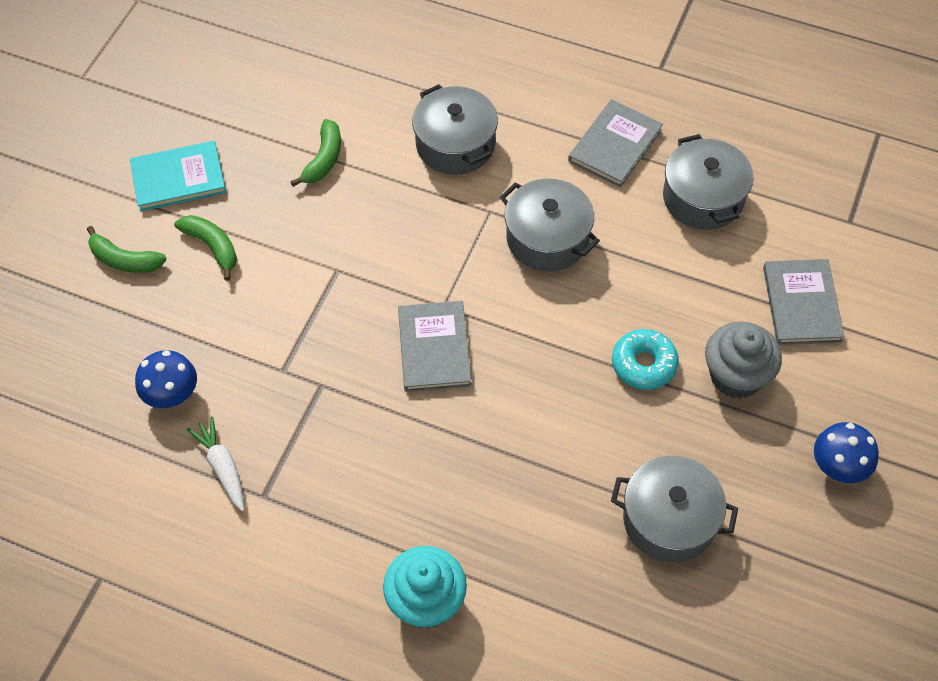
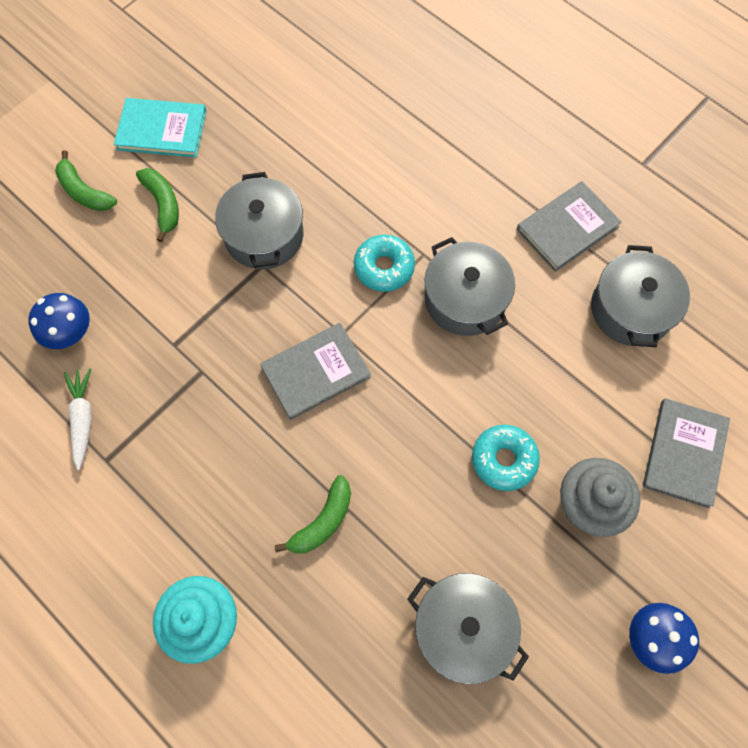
camera: 20 degrees right, 10 degrees up
green banana [291,119,341,187] -> green banana moved to [275,475,351,554]
grey book [398,301,471,392] -> grey book turned 45 degrees clockwise [260,323,371,420]
grey pot [412,84,498,175] -> grey pot moved to [215,172,304,270]
none -> turquoise donut [354,234,415,292]

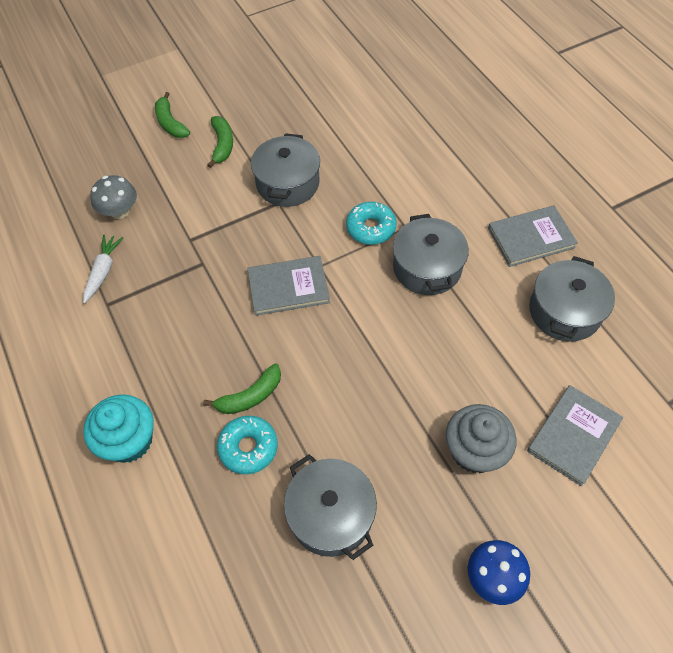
camera: 20 degrees right, 10 degrees down
blue mushroom [28,293,90,349] -> grey mushroom [90,175,137,219]
turquoise book [114,98,206,157] -> none
turquoise donut [472,425,540,491] -> turquoise donut moved to [217,416,278,474]

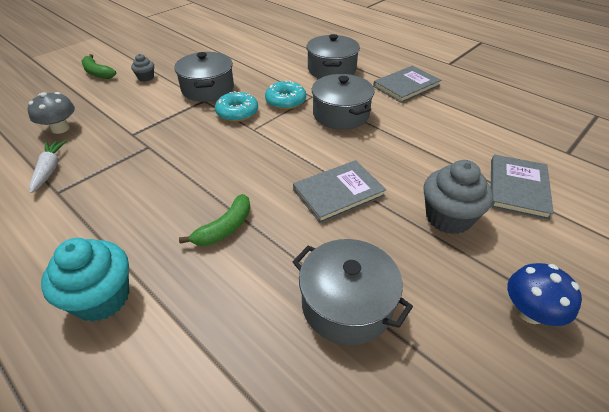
camera: 20 degrees left, 15 degrees down
green banana [207,116,233,168] -> grey cupcake [131,54,154,82]
turquoise donut [217,416,278,474] -> turquoise donut moved to [215,91,258,122]
grey book [247,256,330,316] -> grey book moved to [293,160,386,223]
grey pot [529,256,615,342] -> grey pot moved to [306,34,360,78]

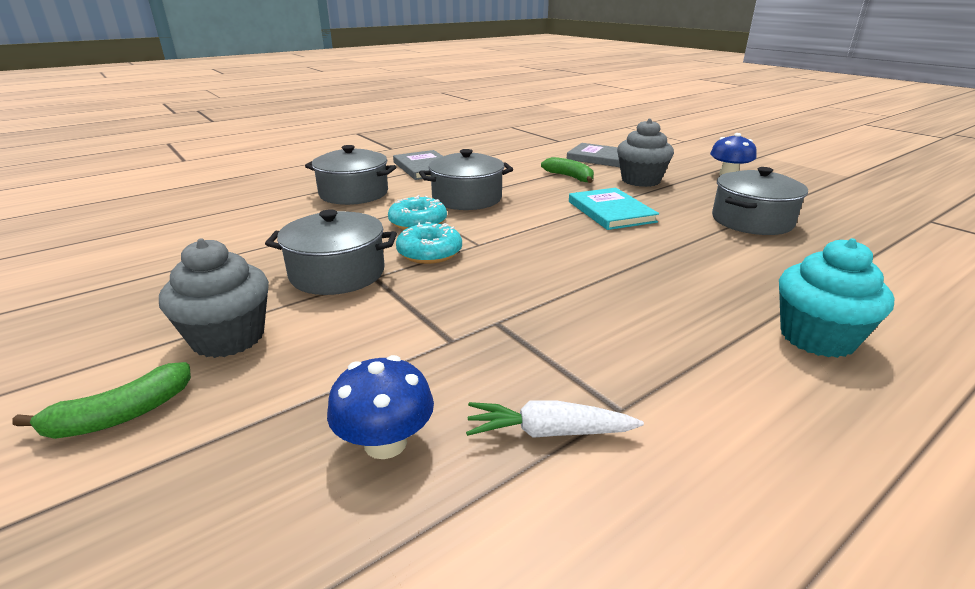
camera: 80 degrees left, 15 degrees down
grey mushroom [28,92,75,134] -> blue mushroom [327,355,434,459]
grey cupcake [131,54,154,82] -> grey cupcake [159,238,269,358], size x1.93
green banana [179,194,251,246] -> green banana moved to [541,157,594,183]
grey book [293,160,386,223] -> turquoise book [569,188,659,230]

